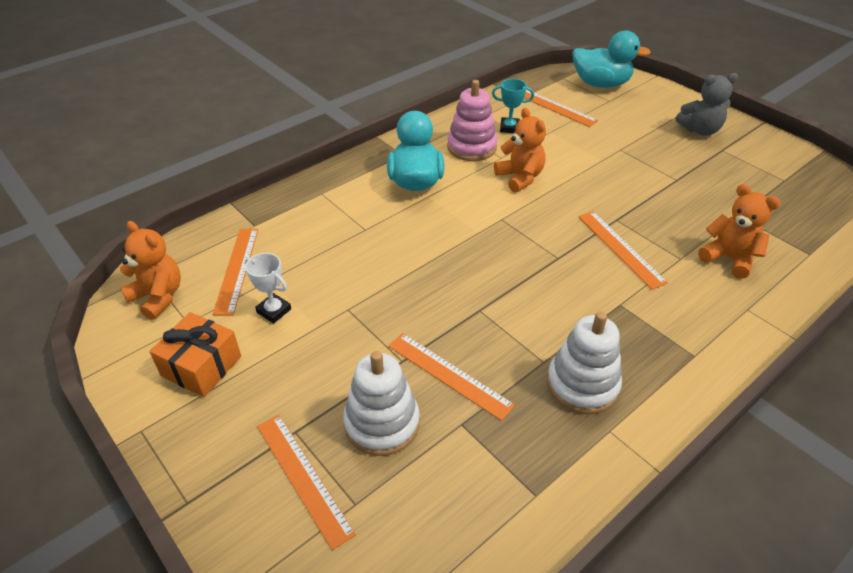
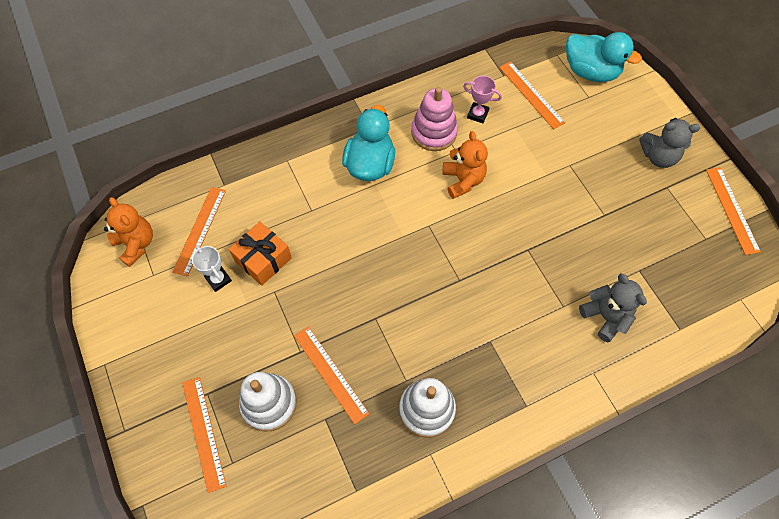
camera: 15 degrees right, 20 degrees up
orange gift [149,312,241,397] -> orange gift moved to [229,221,292,286]
turquoise trophy [492,79,534,133] -> pink trophy [463,76,502,123]
orange ruler [578,211,668,290] -> orange ruler moved to [706,167,761,255]
orange teddy bear [698,184,781,279] -> grey teddy bear [579,273,647,342]

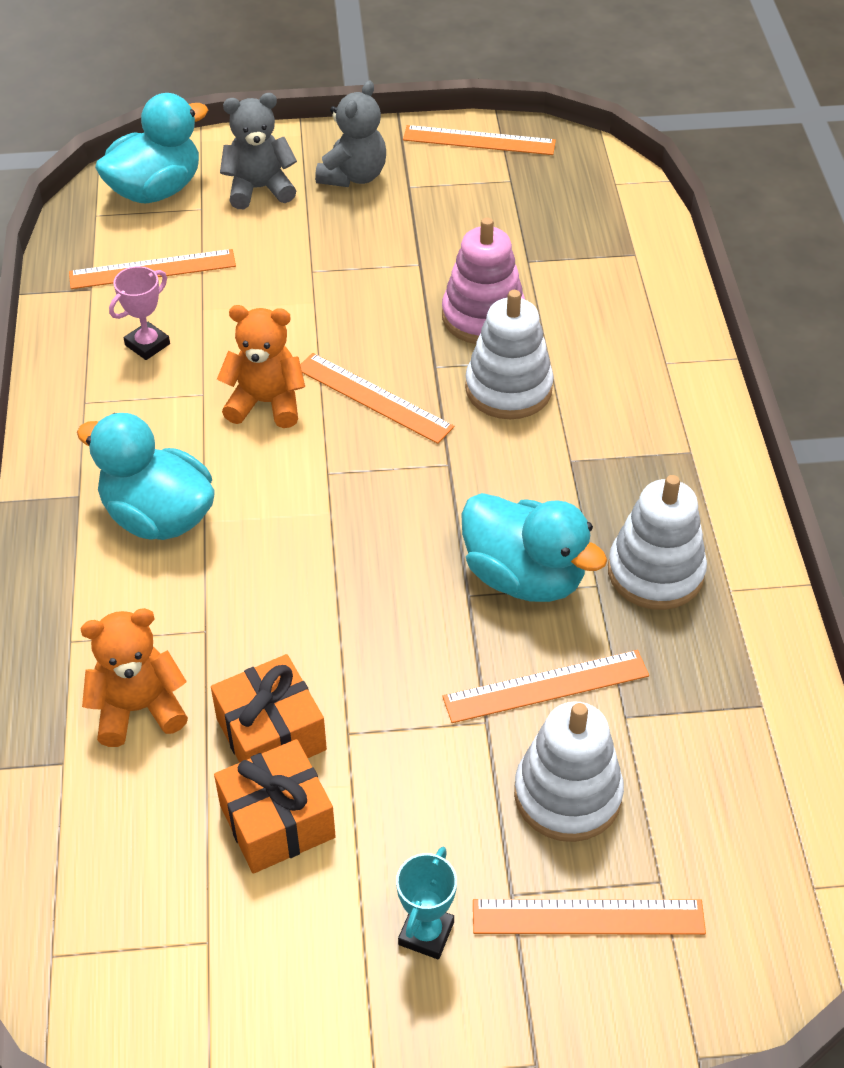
camera: 70 degrees left, 15 degrees down
orange teddy bear [104,197,153,267] -> orange teddy bear moved to [80,608,188,747]
orange ruler [173,187,226,277] -> orange ruler moved to [300,353,454,444]
white trophy [192,245,232,292] -> orange gift [214,739,336,874]
pink stacking toy [411,87,458,151] -> pink stacking toy moved to [442,218,525,344]
grey teddy bear [579,273,647,342] -> grey teddy bear moved to [220,93,297,209]
none -> turquoise trophy [396,847,457,959]
none -> turquoise duck [461,493,607,602]
none -> white stacking toy [465,290,554,419]

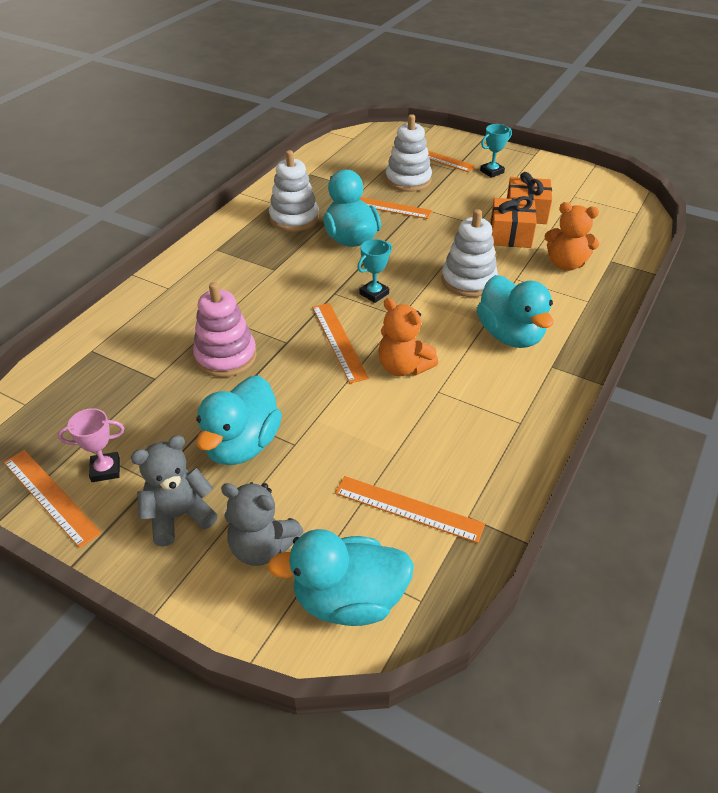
camera: 145 degrees left, 5 degrees down
pink trophy [109,266,170,360] -> pink trophy moved to [58,408,124,482]
white stacking toy [465,290,554,419] -> white stacking toy moved to [441,209,498,297]
none -> turquoise duck [196,375,282,465]
none -> turquoise trophy [357,239,392,303]

